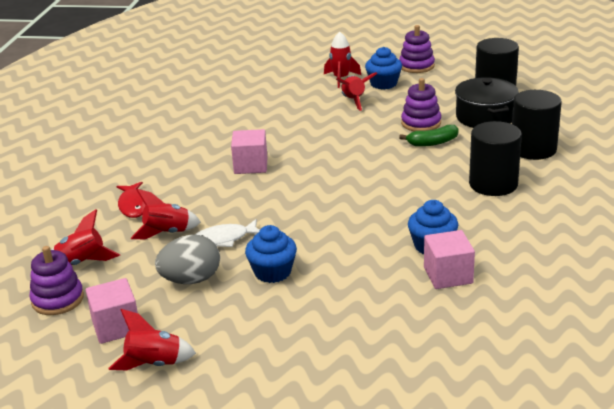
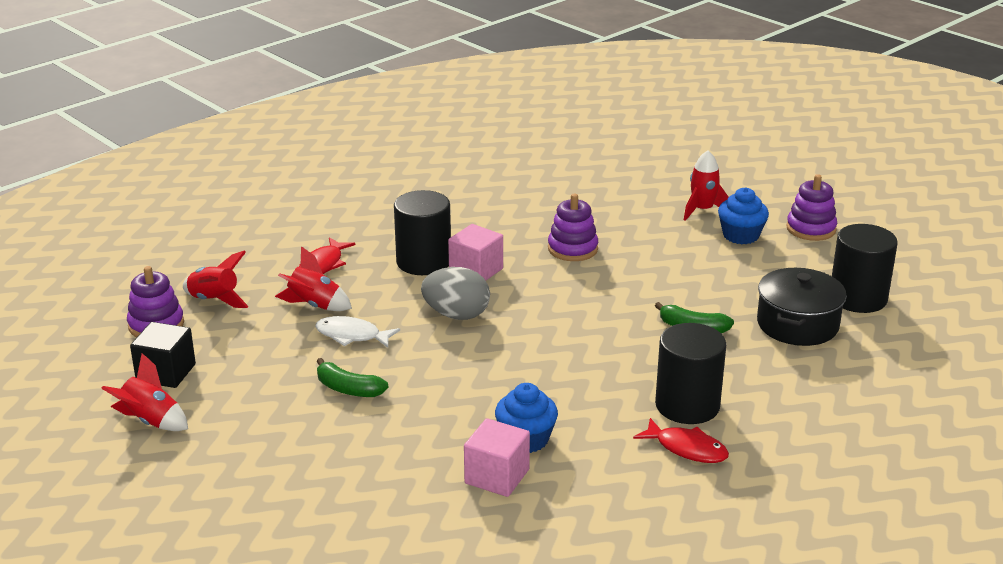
camera: 35 degrees right, 0 degrees up
pink cube [86,278,138,344] -> black cube [130,322,196,388]
grey egg [155,235,220,284] -> grey egg moved to [421,267,490,320]
blue cupcake [245,225,297,283] -> green banana [317,358,389,397]
red rocket [336,72,377,111] -> none
purple stacking toy [401,78,441,131] -> purple stacking toy moved to [548,193,598,261]
black cylinder [512,90,562,160] -> black cylinder moved to [394,190,451,275]
none -> red fish [633,418,729,463]

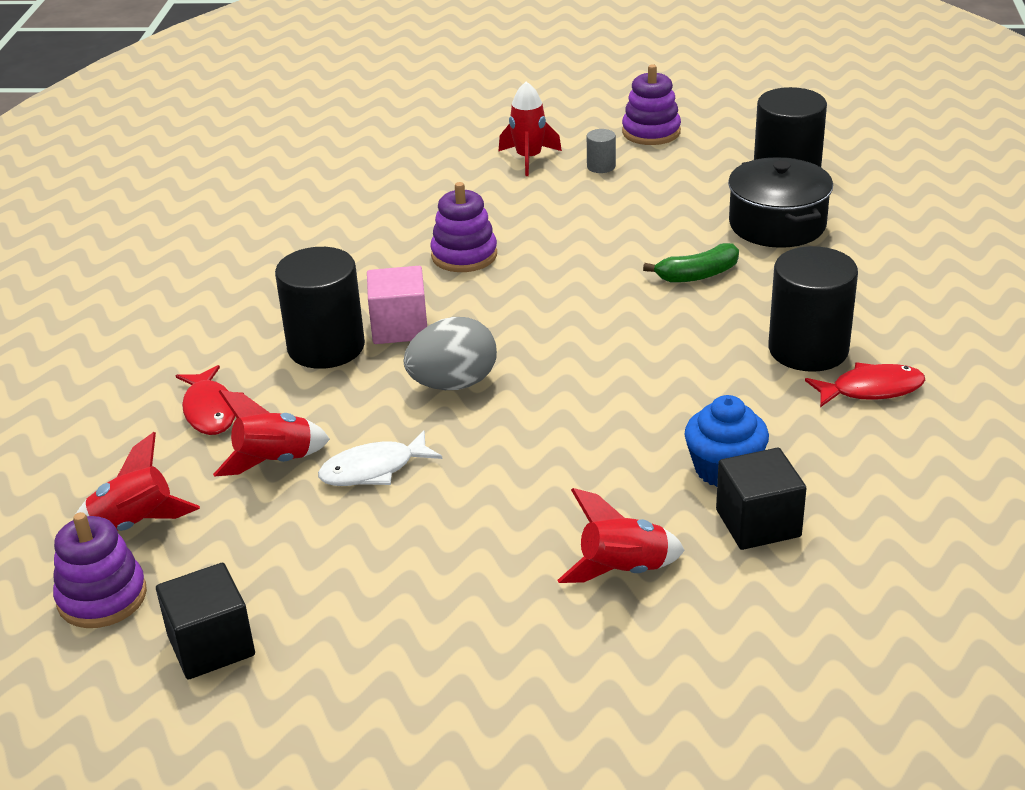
camera: 40 degrees left, 5 degrees up
red rocket [101,353,188,431] -> red rocket moved to [557,488,685,583]
green banana [317,358,389,397] -> none
pink cube [464,418,530,497] -> black cube [716,448,806,550]
blue cupcake [718,188,769,244] -> grey cylinder [587,129,616,173]

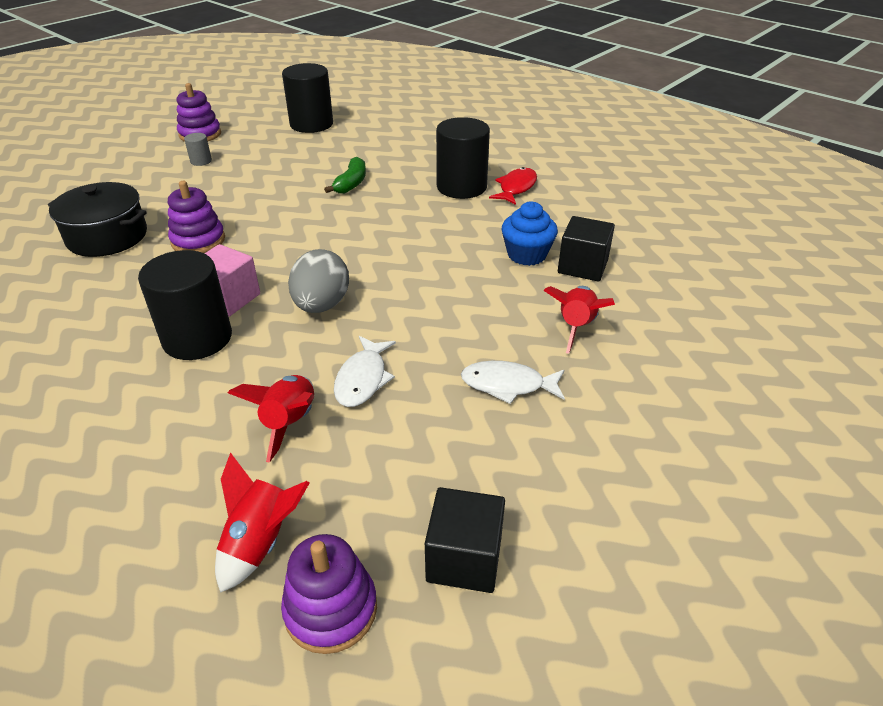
camera: 55 degrees left, 5 degrees up
red fish [176,365,244,435] -> none
red rocket [498,81,562,176] -> none
black pot [728,157,833,248] -> black pot moved to [48,182,147,257]
none -> white fish [461,361,565,404]

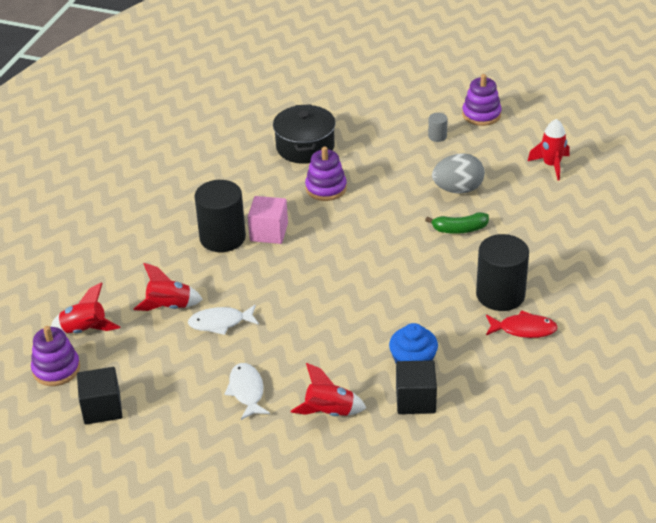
camera: 70 degrees right, 0 degrees up
black cylinder [282,63,333,133] -> red rocket [528,119,569,180]
grey egg [288,249,349,313] -> grey egg moved to [432,153,485,194]

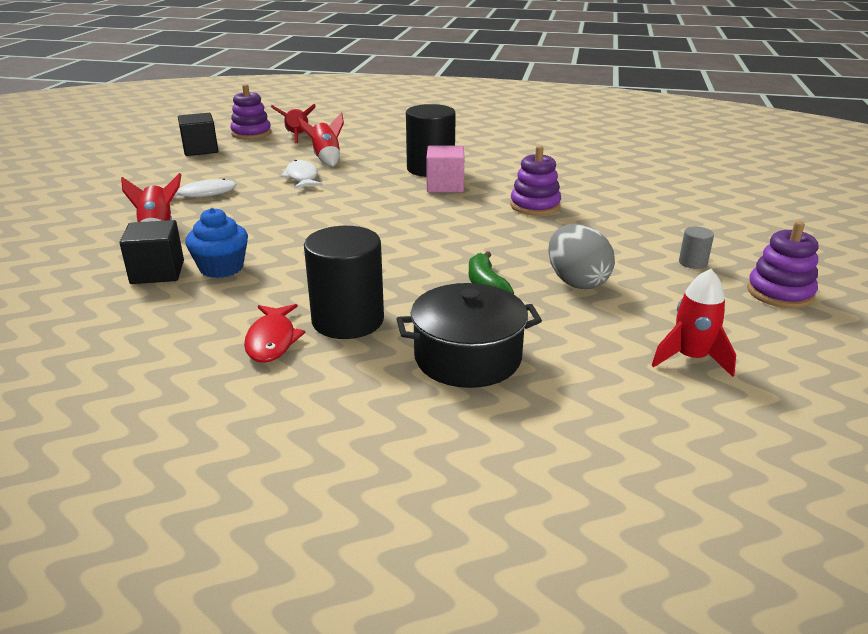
camera: 80 degrees right, 10 degrees down
black pot [273,104,336,164] -> black pot moved to [397,283,542,388]

